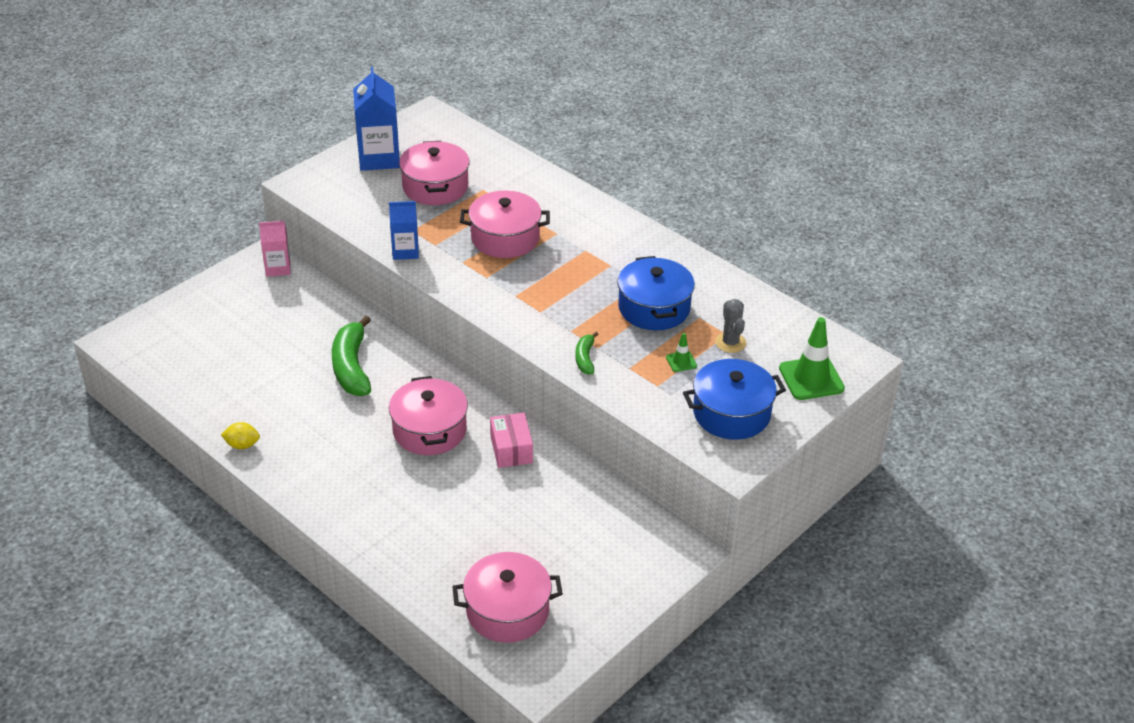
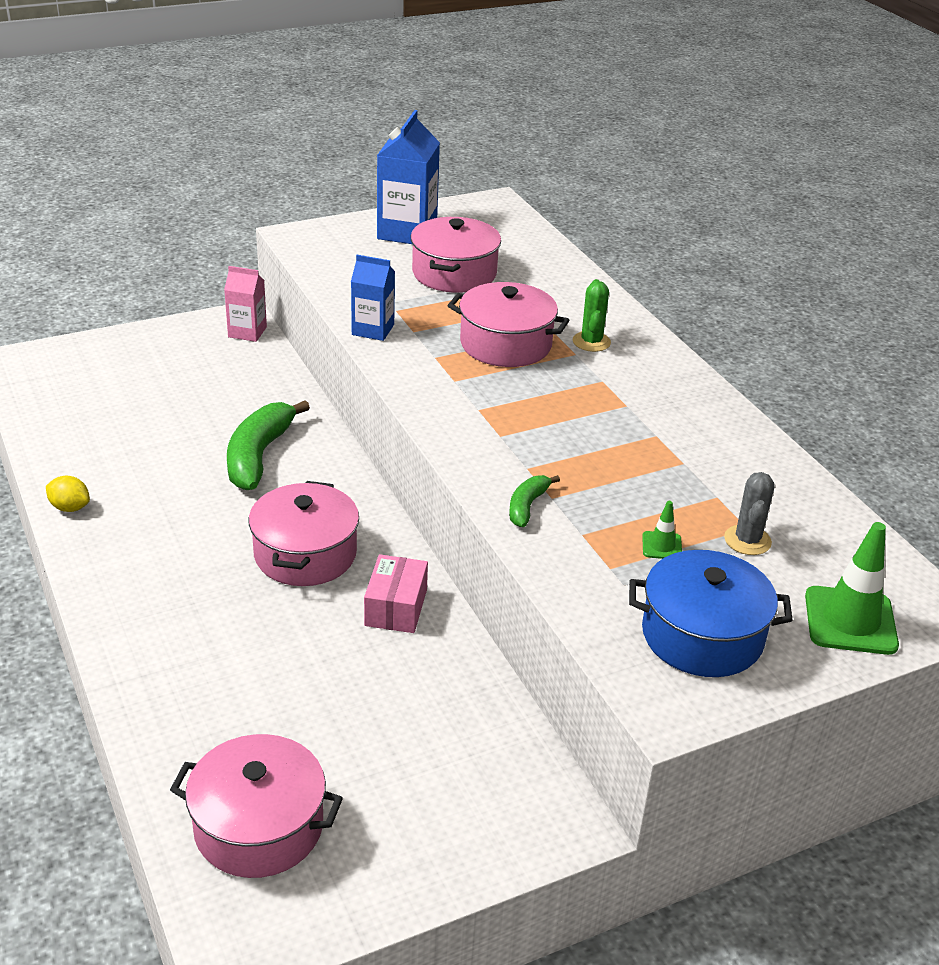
camera: 20 degrees right, 5 degrees down
blue pot [618,256,695,330] -> none
none -> green cactus [573,279,611,352]

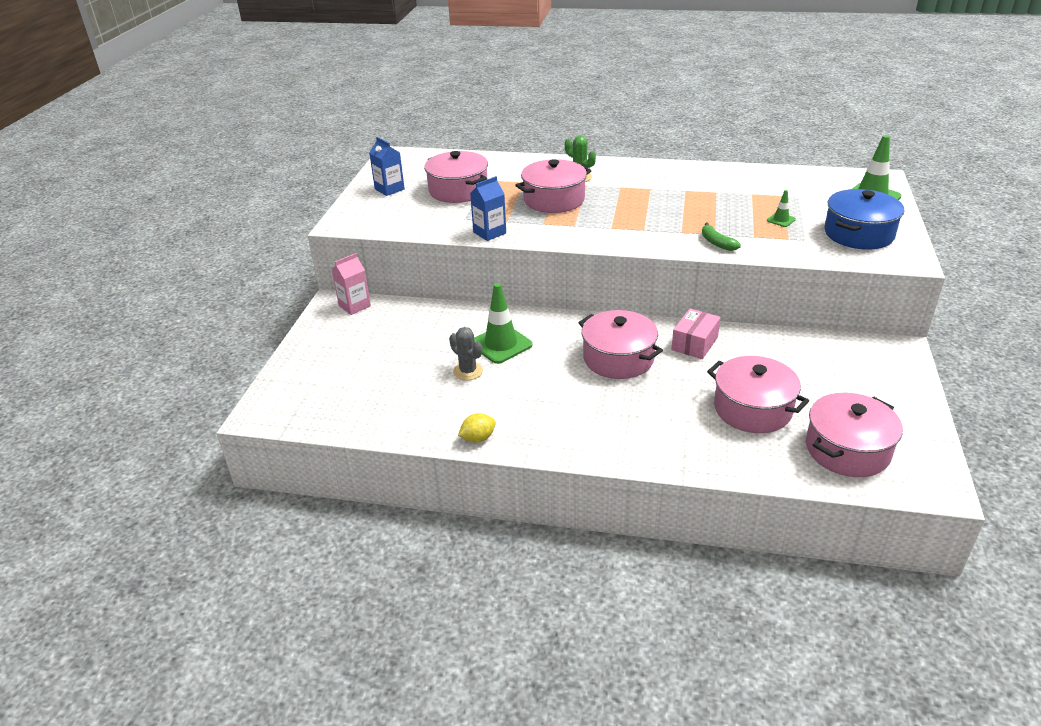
camera: 50 degrees left, 0 degrees up
green banana [227,400,310,490] -> green traffic cone [474,283,533,364]
pink box [364,554,428,633] -> pink box turned 75 degrees clockwise [671,309,721,359]
blue carton [377,110,440,244] -> blue carton [369,137,405,196], size x0.60
grey cactus [724,472,775,555] -> grey cactus moved to [449,327,483,380]
none -> pink pot [707,356,809,433]

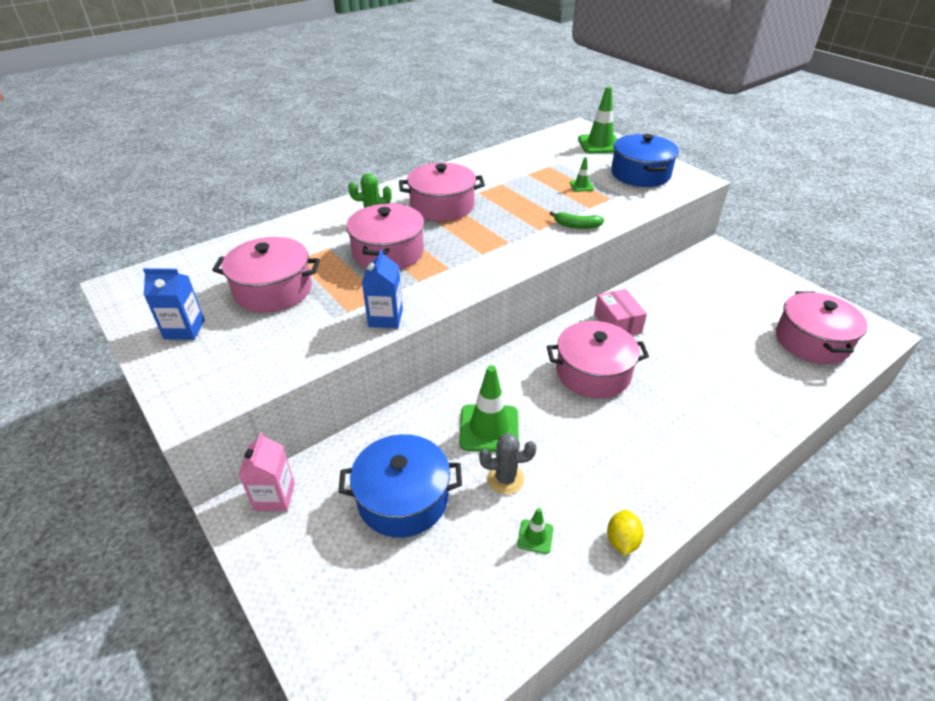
camera: 50 degrees left, 5 degrees up
pink pot [707,356,809,433] -> pink pot moved to [399,163,485,221]
none -> blue pot [338,434,462,538]
none -> green traffic cone [517,508,553,554]

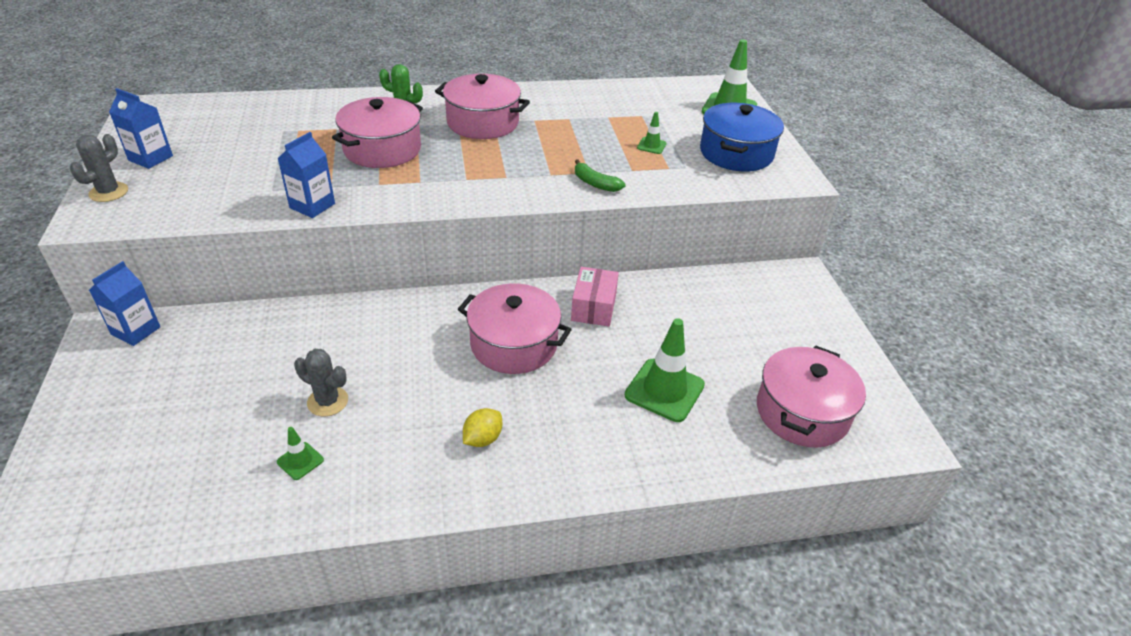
camera: 25 degrees right, 0 degrees up
pink pot [212,237,320,313] -> none
pink carton [238,432,295,511] -> blue carton [89,261,160,346]
blue pot [338,434,462,538] -> none
green traffic cone [459,365,519,452] -> green traffic cone moved to [625,318,705,422]
yellow lemon [607,510,644,556] -> yellow lemon moved to [463,408,502,447]
none -> grey cactus [70,134,128,202]

